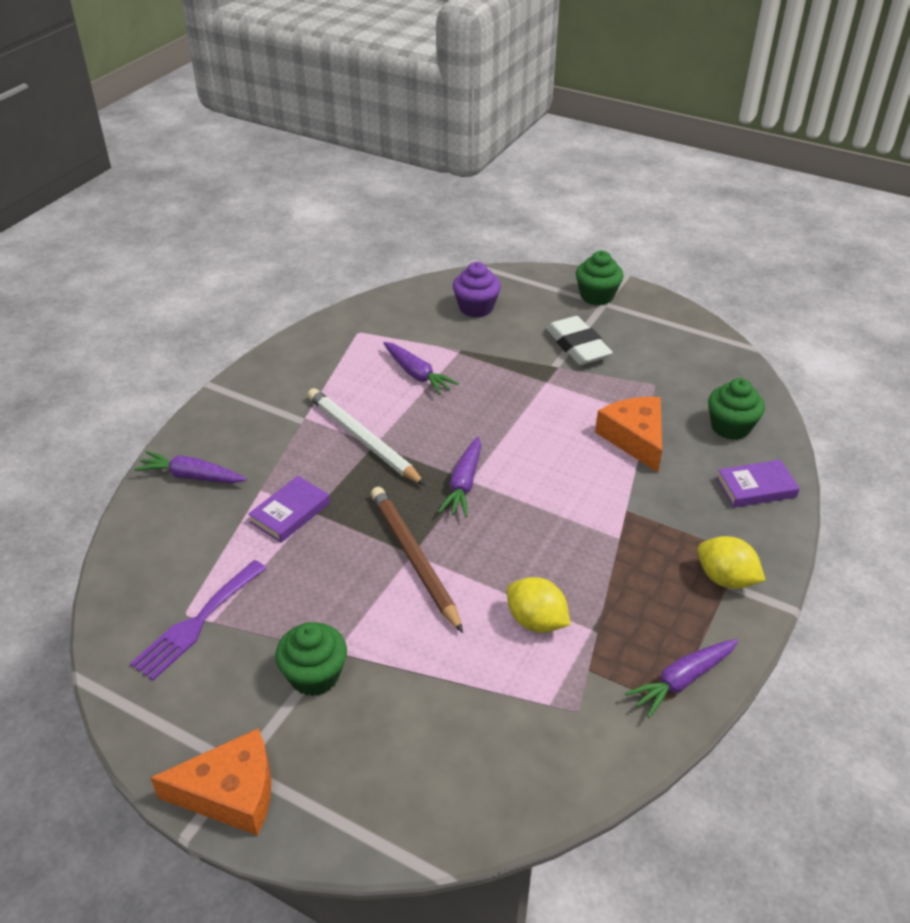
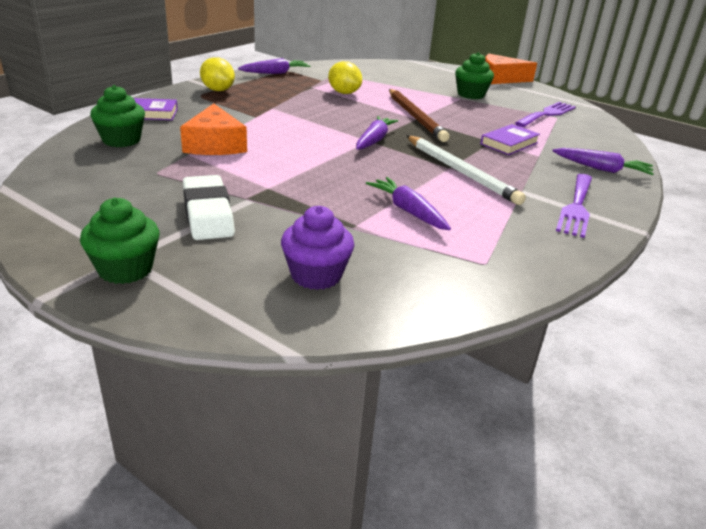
camera: 175 degrees left, 10 degrees down
none -> purple fork [556,174,592,238]

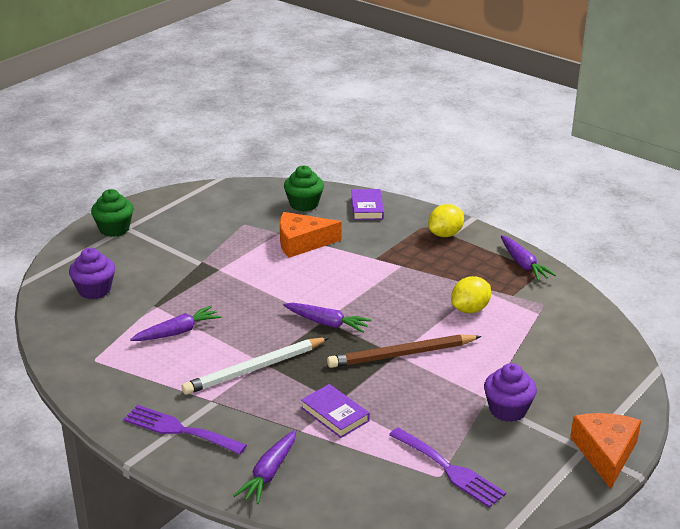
camera: 95 degrees right, 0 degrees up
white eraser [183,175,235,240] -> none
green cupcake [455,52,494,99] -> purple cupcake [484,363,537,422]

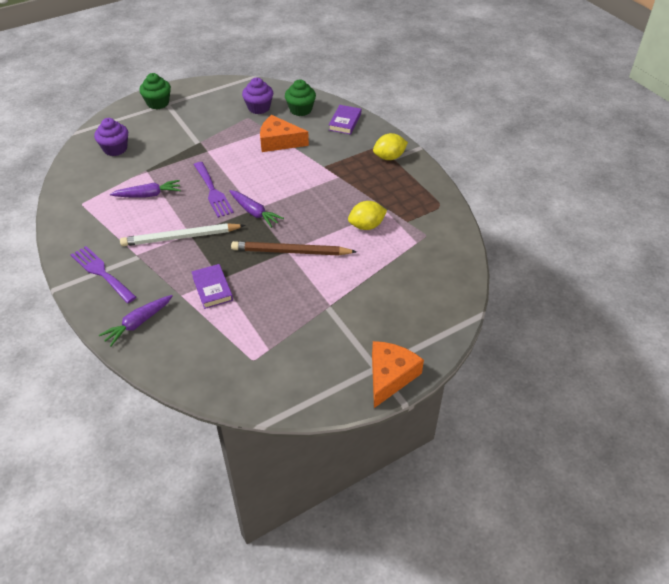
camera: 20 degrees right, 15 degrees up
purple fork [389,428,506,508] -> purple fork moved to [194,162,234,218]
purple cupcake [484,363,537,422] -> purple cupcake moved to [242,78,273,114]
purple carrot [501,235,556,281] -> none

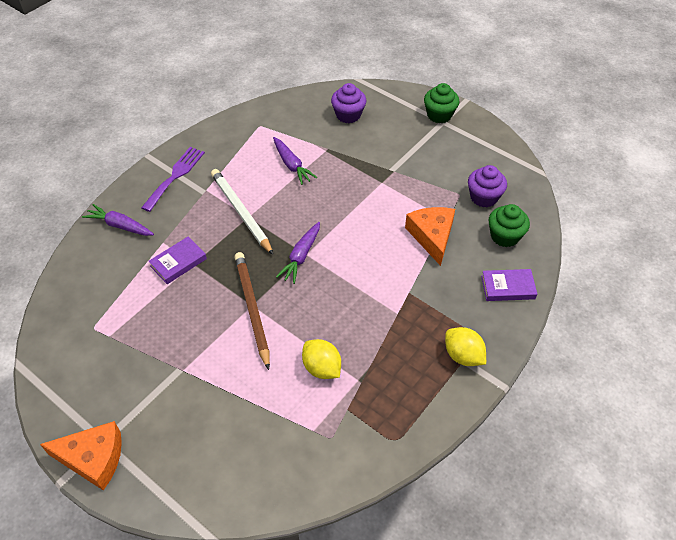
camera: 70 degrees right, 5 degrees up
purple fork [194,162,234,218] -> none

